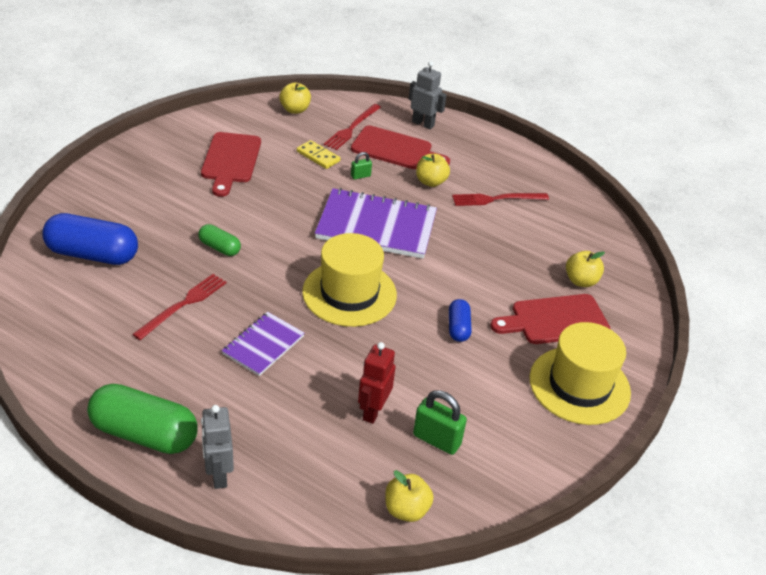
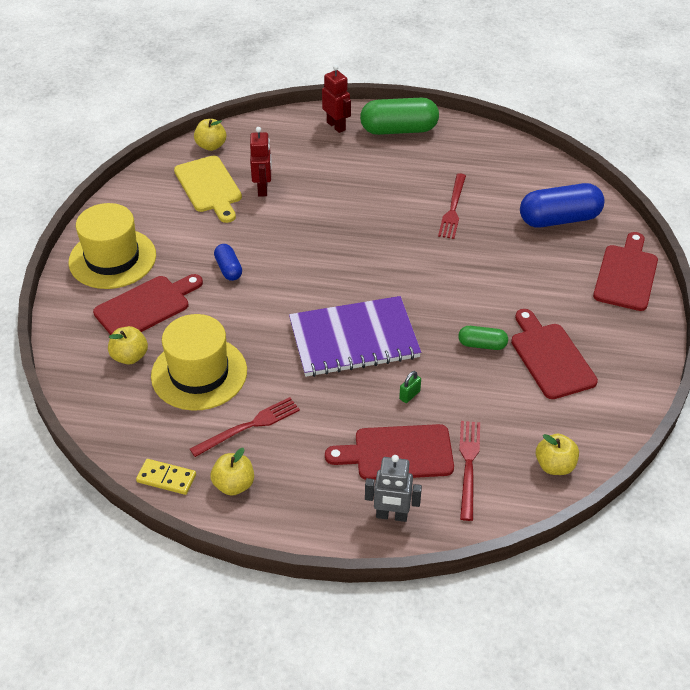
camera: 160 degrees right, 5 degrees up
green capsule [198,224,241,256] -> green capsule moved to [458,326,508,350]
grey robot [201,405,234,489] -> red robot [322,65,351,133]
purple notebook [222,312,304,376] -> none
yellow domino [297,140,340,169] -> yellow domino moved to [136,459,196,495]
yellow hat [302,233,397,327] -> yellow hat moved to [151,314,247,411]
green padlock [413,390,467,455] -> yellow cutting board [174,155,242,223]
yellow apple [416,154,450,187] -> yellow apple moved to [210,448,254,496]
none -> red cutting board [593,232,658,311]

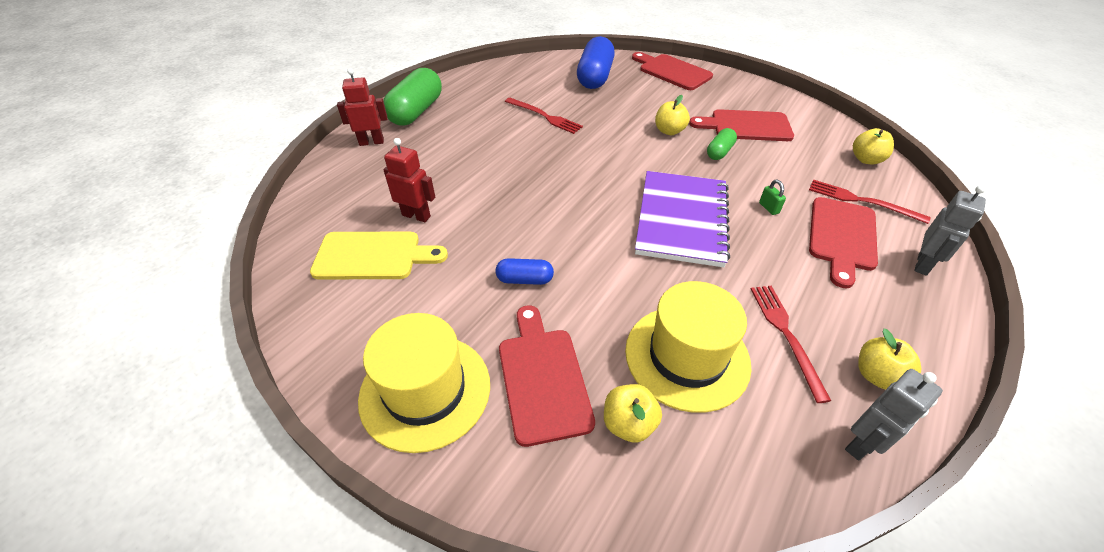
camera: 65 degrees left, 0 degrees up
yellow domino [136,459,196,495] -> grey robot [845,369,943,461]
yellow apple [194,119,226,151] -> yellow apple moved to [655,95,690,135]

